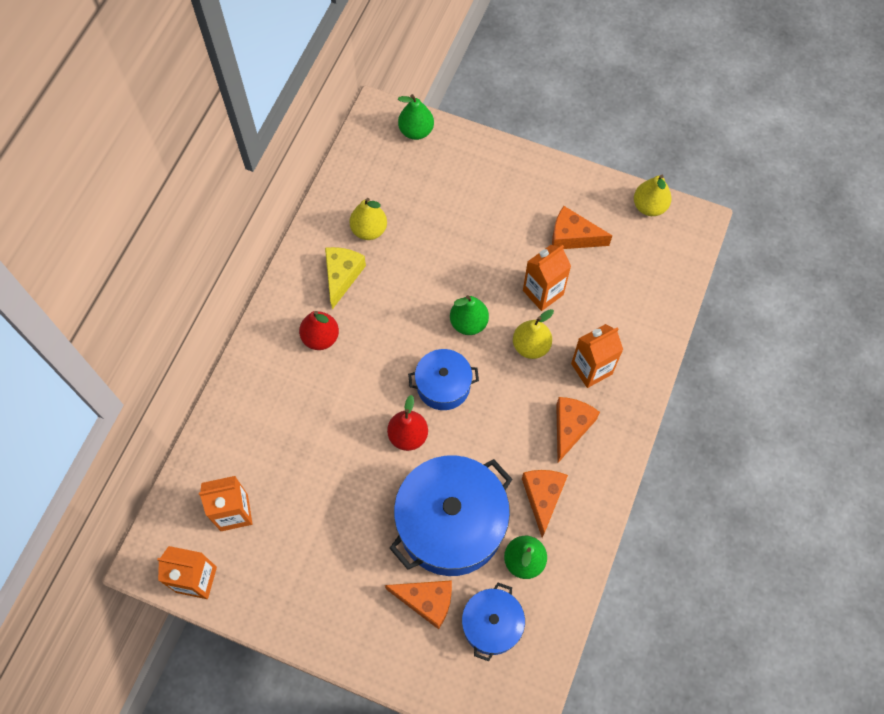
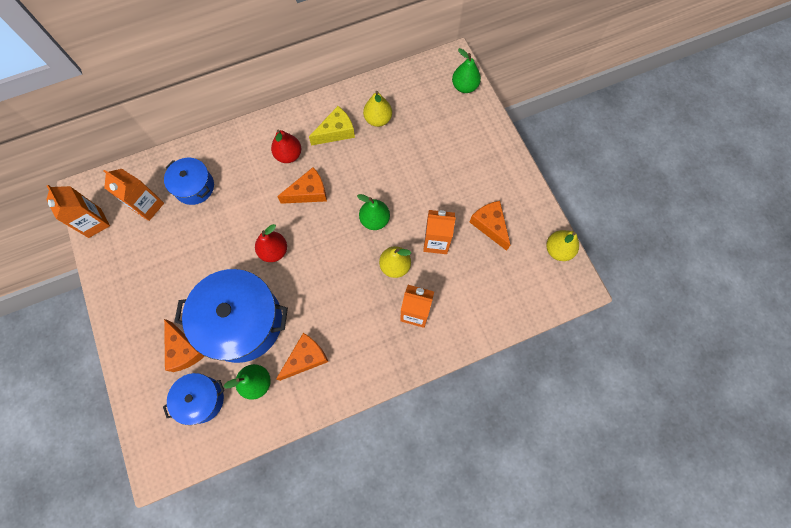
camera: 45 degrees right, 5 degrees up
blue pot [408,349,479,410] -> blue pot moved to [164,158,214,205]
orange cheese [556,397,600,463] -> orange cheese moved to [277,167,327,204]

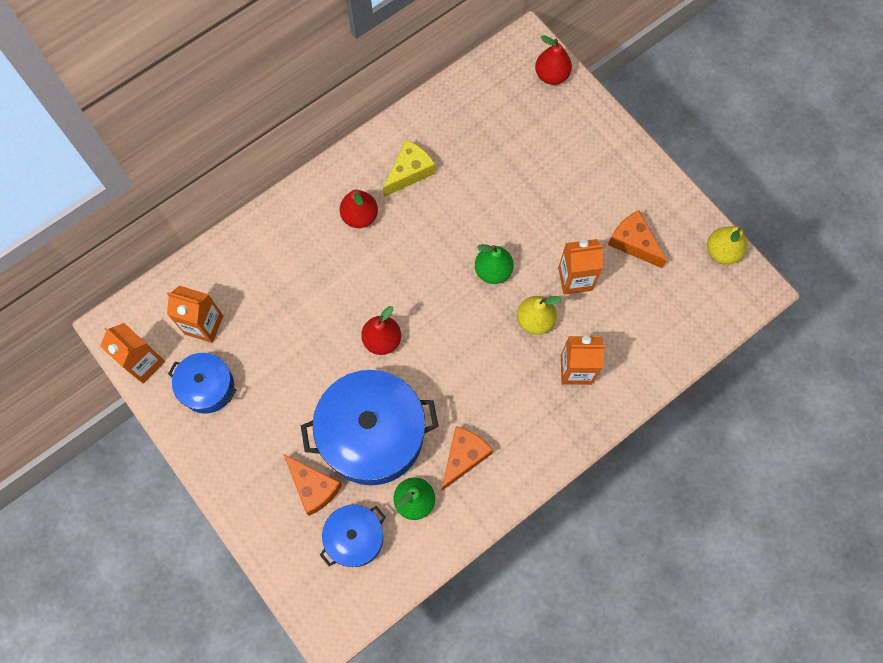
camera: 15 degrees left, 0 degrees up
blue pot [164,158,214,205] -> blue pot moved to [168,353,236,414]
orange cheese [277,167,327,204] -> none
yellow pear [363,91,392,127] -> none
green pear [452,48,481,93] -> red pear [535,36,572,85]

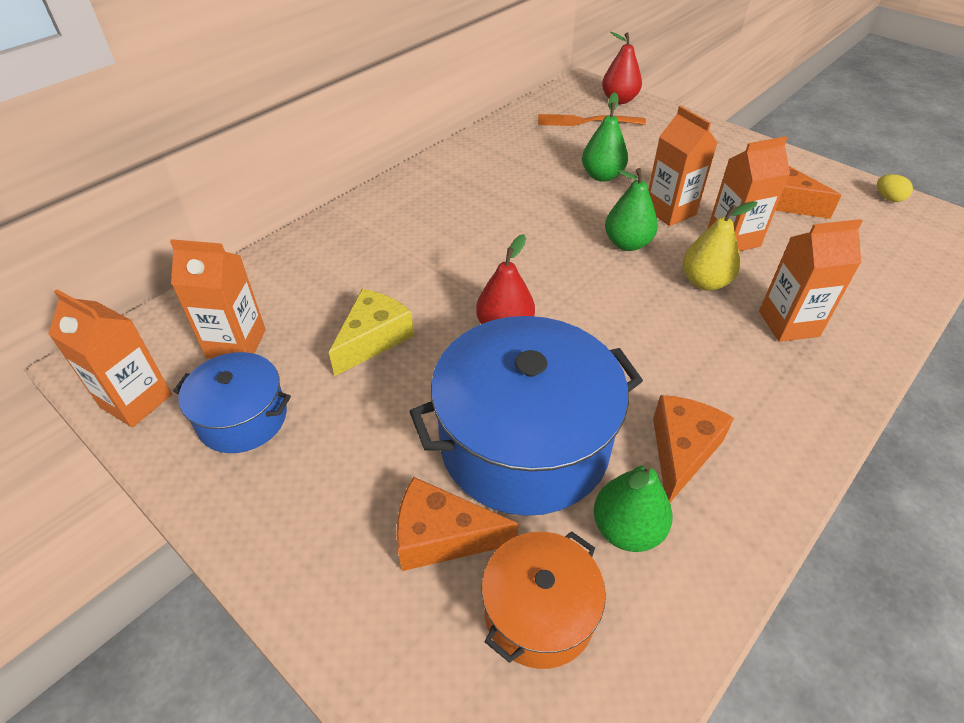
camera: 10 degrees left, 25 degrees down
orange cheese [284,454,342,516] -> orange cheese turned 150 degrees clockwise [396,477,519,571]
blue pot [320,505,386,567] -> orange pot [482,531,606,669]
red pear [339,190,378,228] -> none
yellow cheese [383,140,435,197] -> yellow cheese moved to [329,289,414,376]
yellow pear [707,226,747,265] -> yellow egg [877,174,913,202]
none -> orange fork [538,114,646,126]
none -> green pear [582,92,628,182]
none -> orange carton [648,106,718,226]

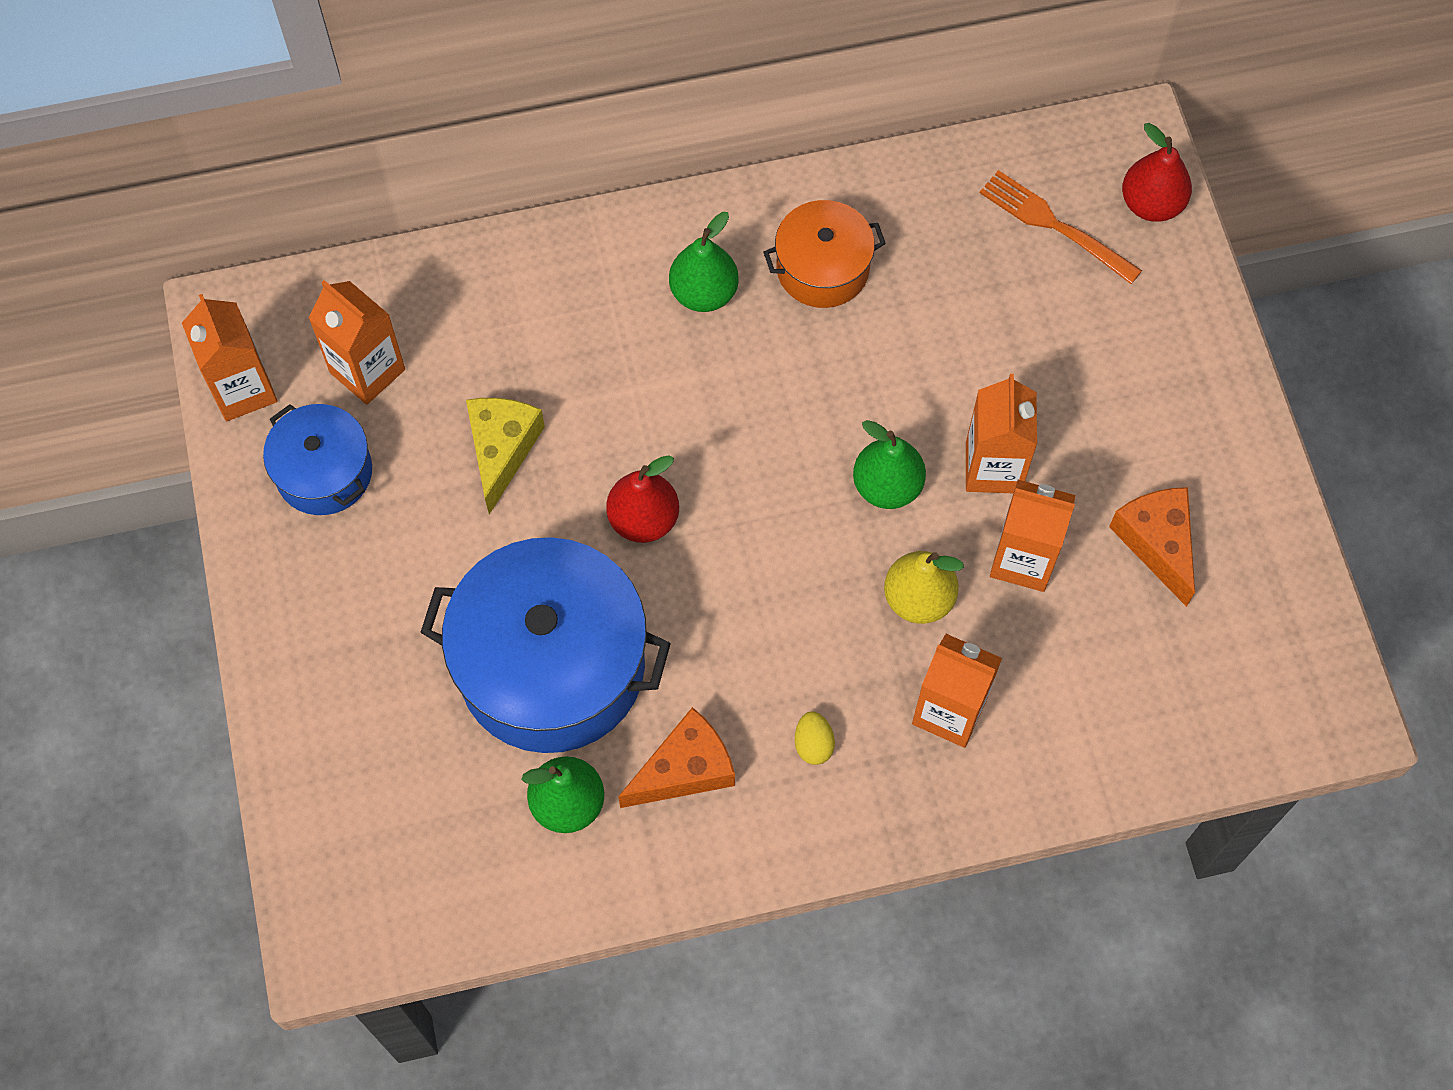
camera: 35 degrees right, 20 degrees up
yellow cheese [329,289,414,376] -> yellow cheese turned 60 degrees counterclockwise [466,398,545,515]
orange cheese [396,477,519,571] -> none
orange pot [482,531,606,669] -> orange pot moved to [764,200,886,308]
green pear [582,92,628,182] -> green pear moved to [669,212,739,312]
yellow egg [877,174,913,202] -> yellow egg moved to [795,712,835,765]

